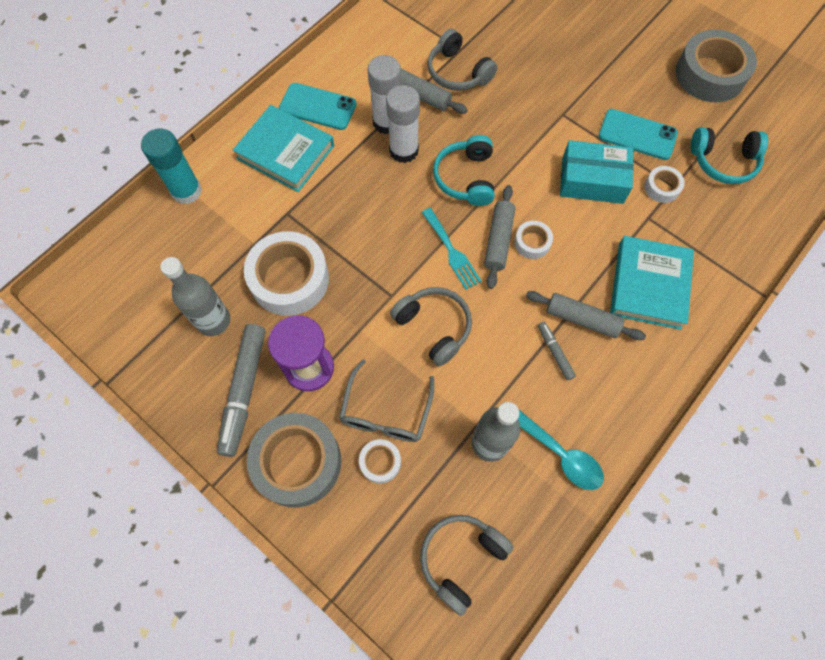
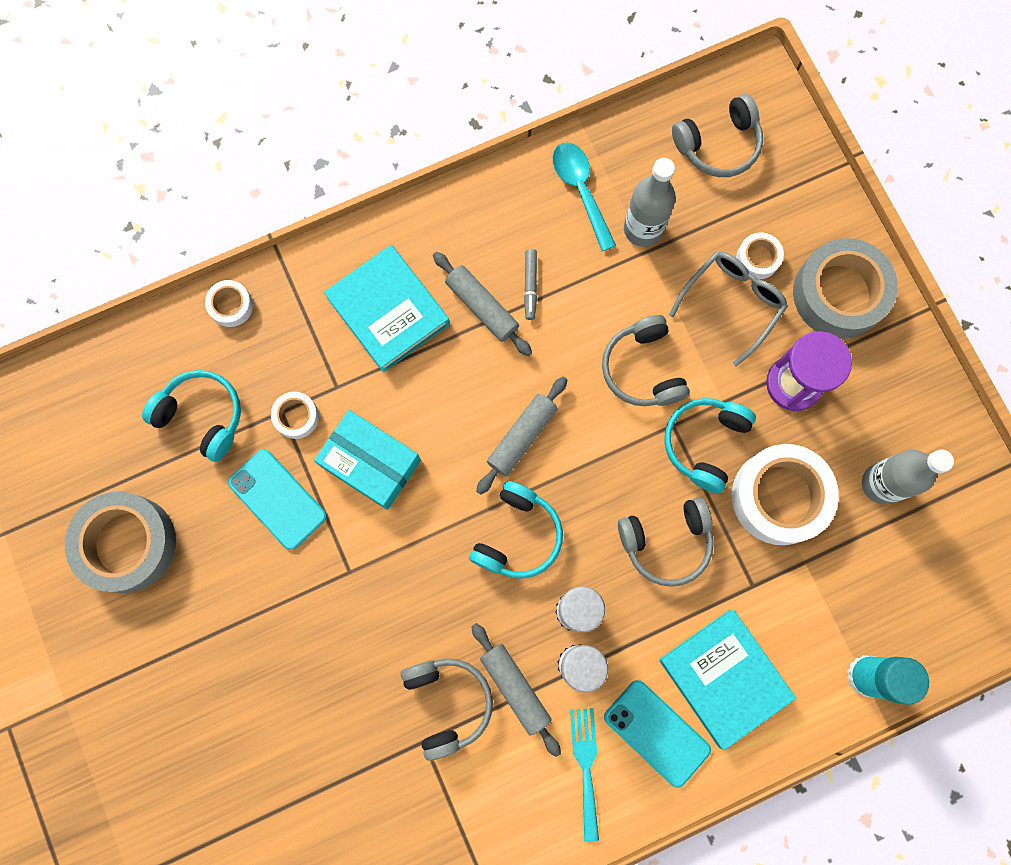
camera: 155 degrees left, 10 degrees up
grey marker [217,324,265,457] -> none
turquoise fork [422,208,482,290] -> turquoise fork moved to [570,708,599,842]
white tape [514,221,553,259] -> white tape moved to [205,280,253,327]
turquoise book [610,236,694,330] -> turquoise book turned 75 degrees counterclockwise [324,245,450,372]
none -> grey headphones [618,497,714,587]
none -> turquoise headphones [664,398,756,493]

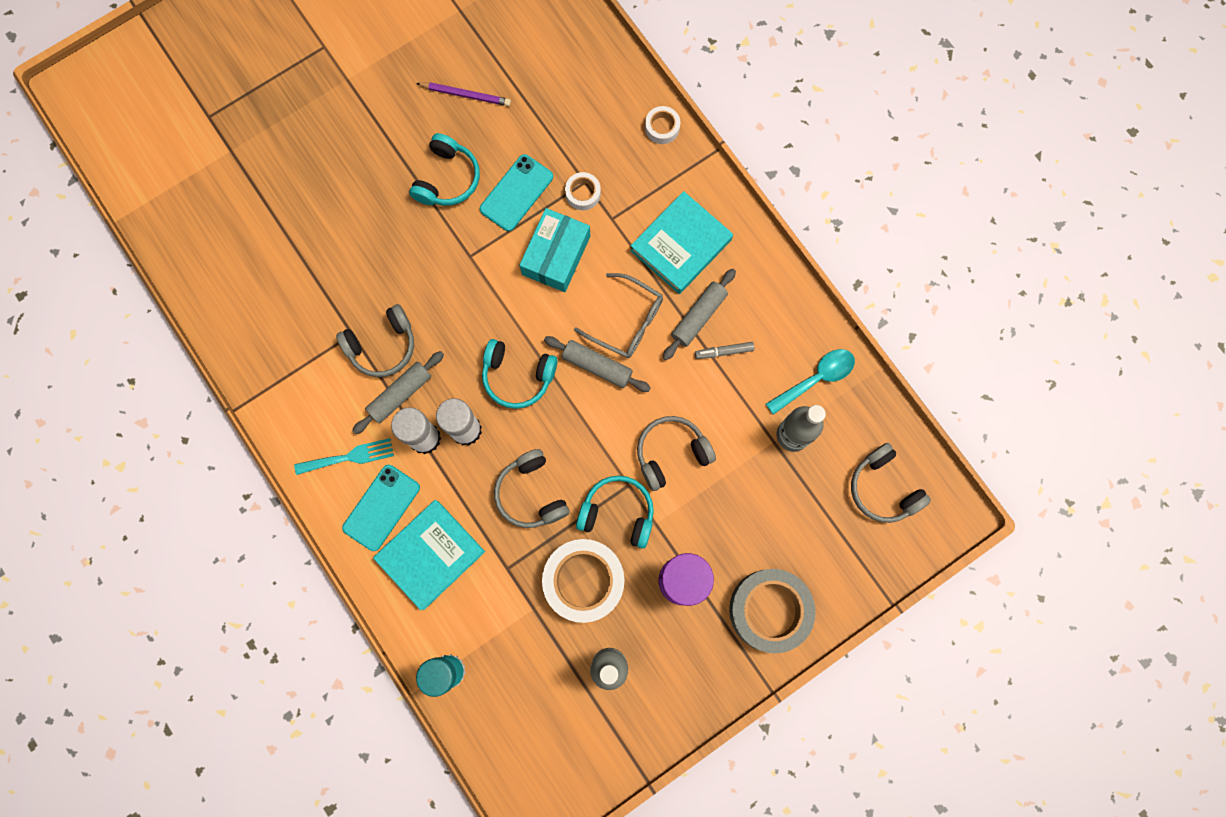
camera: 80 degrees right, 0 degrees up
grey tape [65,491,176,593] -> purple pencil [416,82,511,106]
turquoise headphones [142,370,241,462] -> turquoise headphones moved to [409,133,480,206]
grey glasses [669,252,788,366] -> grey glasses moved to [574,273,663,358]
white tape [736,232,784,279] -> none

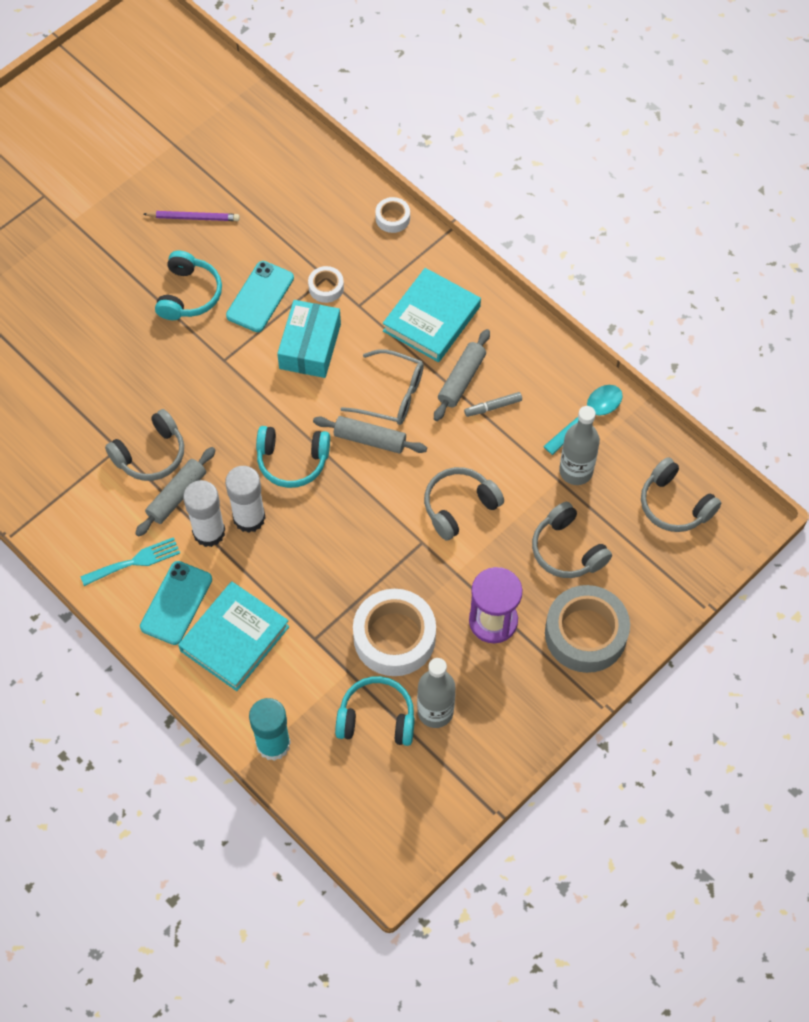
camera: 10 degrees left, 15 degrees down
grey headphones [494,449,570,528] -> grey headphones moved to [532,502,612,578]
turquoise headphones [576,476,654,549] -> turquoise headphones moved to [335,676,415,746]

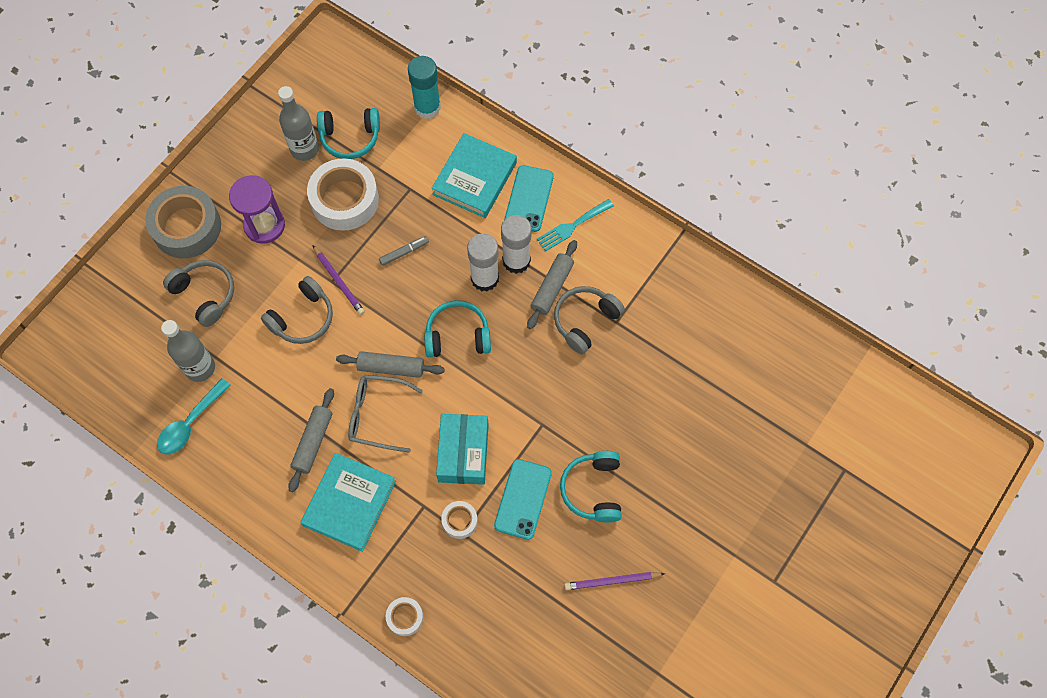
camera: 170 degrees right, 5 degrees up
grey marker [464,392,522,417] -> grey marker moved to [379,236,429,266]
grey headphones [641,457,721,532] -> none
none -> purple pencil [313,246,365,315]

